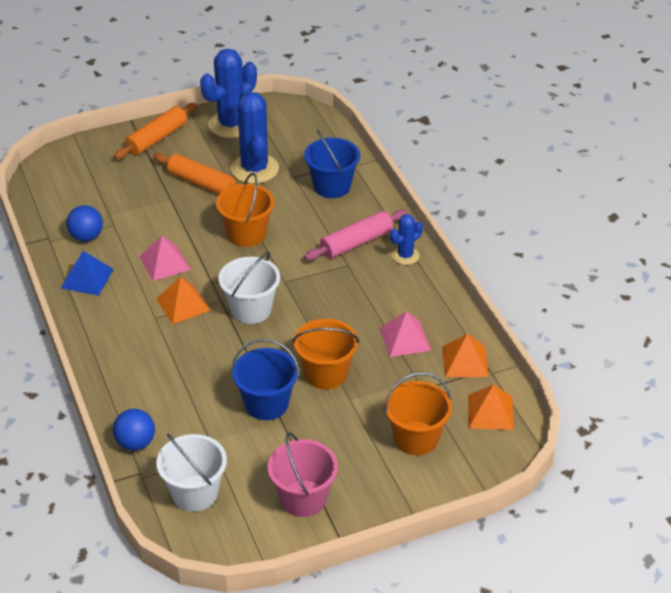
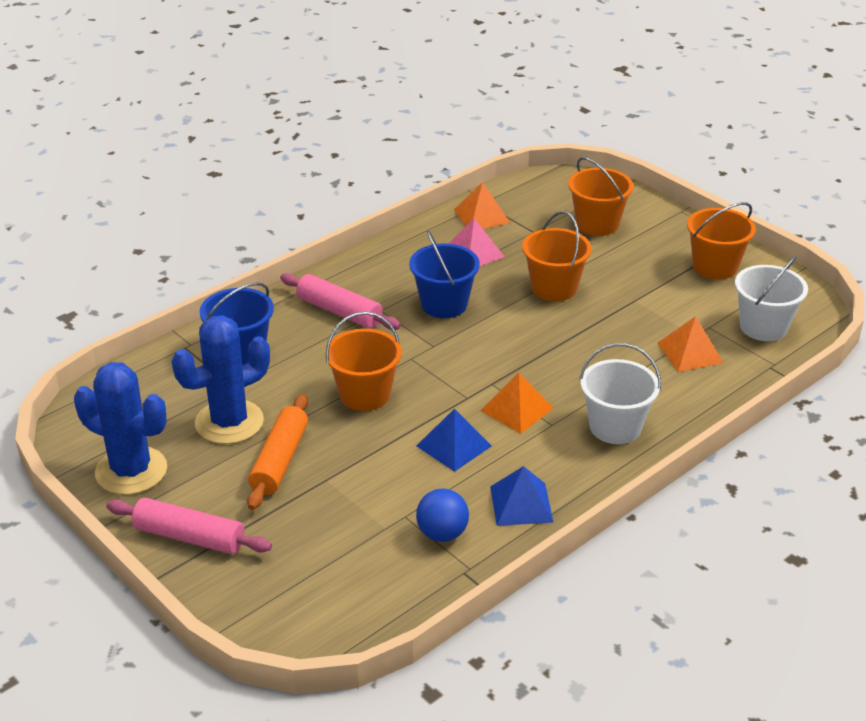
camera: 110 degrees left, 5 degrees down
blue ball [113,409,155,451] -> none
orange rolling pin [114,103,197,159] -> pink rolling pin [106,497,272,554]
pink pyramid [139,236,191,281] -> blue pyramid [417,408,492,472]
white bucket [218,252,280,324] -> white bucket moved to [579,343,661,444]
blue bucket [231,339,299,420] -> blue bucket moved to [409,230,480,318]
pink bucket [268,432,338,517] -> orange bucket [687,202,756,279]
blue cactus [390,214,423,265] -> none
orange pyramid [468,384,514,430] -> orange pyramid moved to [658,316,724,372]

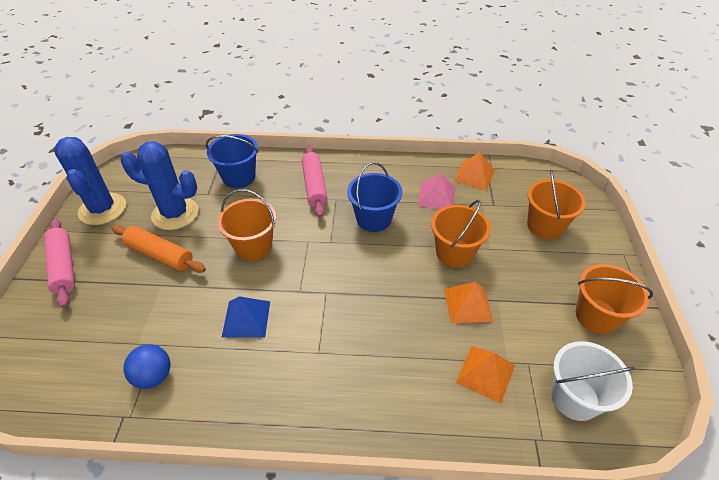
camera: 45 degrees right, 10 degrees up
orange rolling pin [247,394,308,510] -> orange rolling pin turned 60 degrees clockwise [111,225,206,273]
orange pyramid [481,373,553,434] -> orange pyramid moved to [444,282,493,324]
blue pyramid [490,466,554,526] -> none
white bucket [579,343,661,444] -> none

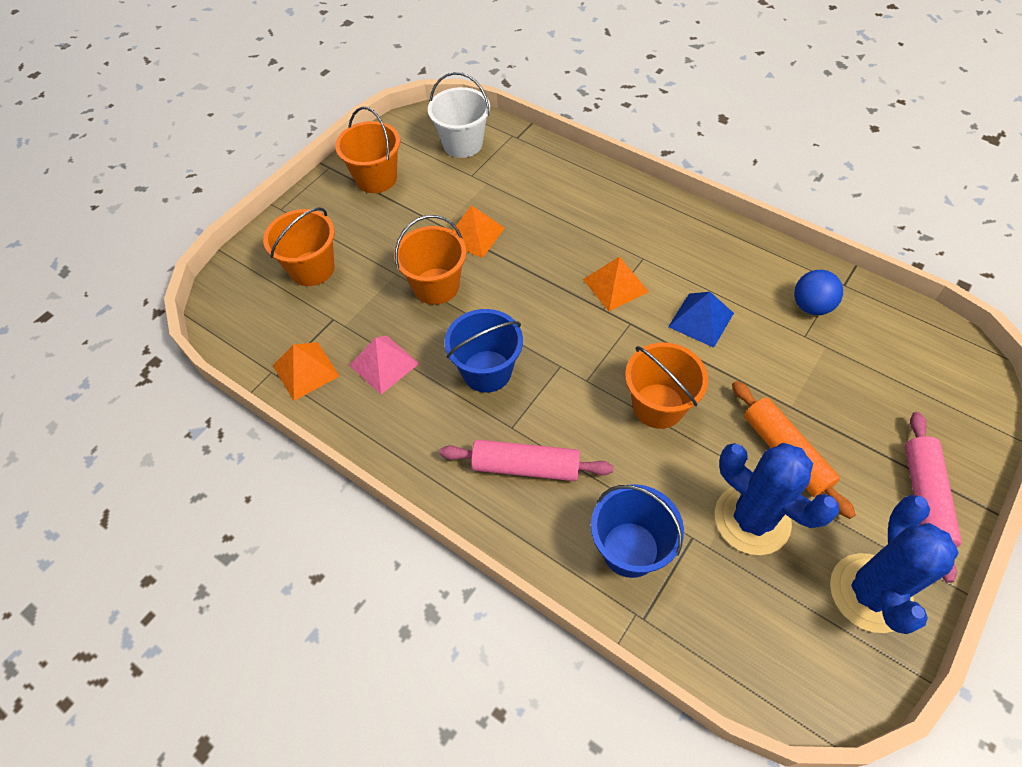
camera: 145 degrees left, 10 degrees up
pink rolling pin [302,145,328,218] -> pink rolling pin turned 75 degrees clockwise [440,440,614,481]
orange pyramid [456,346,515,404] -> orange pyramid moved to [583,256,649,311]

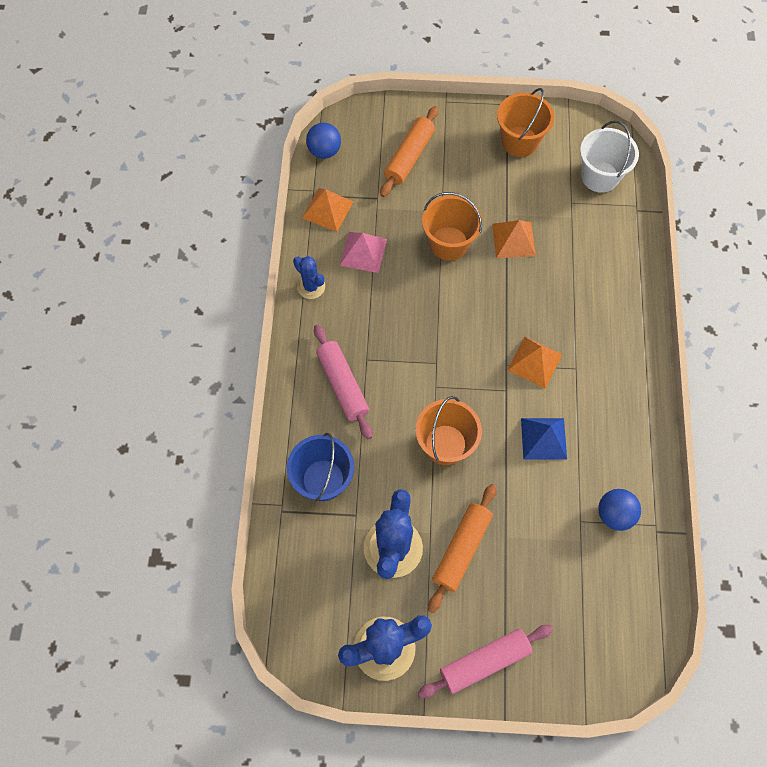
camera: 55 degrees right, 10 degrees up
orange bucket [263,207,335,286] -> orange rolling pin [380,106,438,197]
blue bucket [444,309,523,393] -> none
none -> blue cactus [293,256,325,299]
none -> blue ball [306,123,341,159]

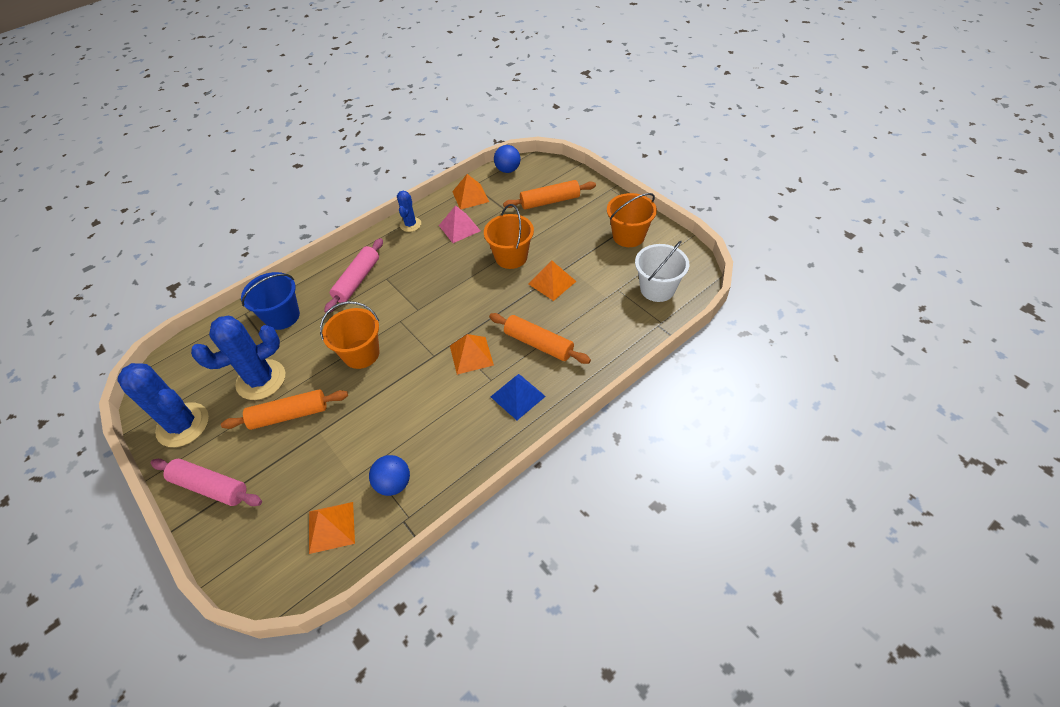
camera: 50 degrees right, 15 degrees down
blue pyramid [521,418,567,459] -> blue pyramid moved to [491,374,546,420]
none -> orange pyramid [309,502,355,554]
none -> orange rolling pin [489,313,591,364]

